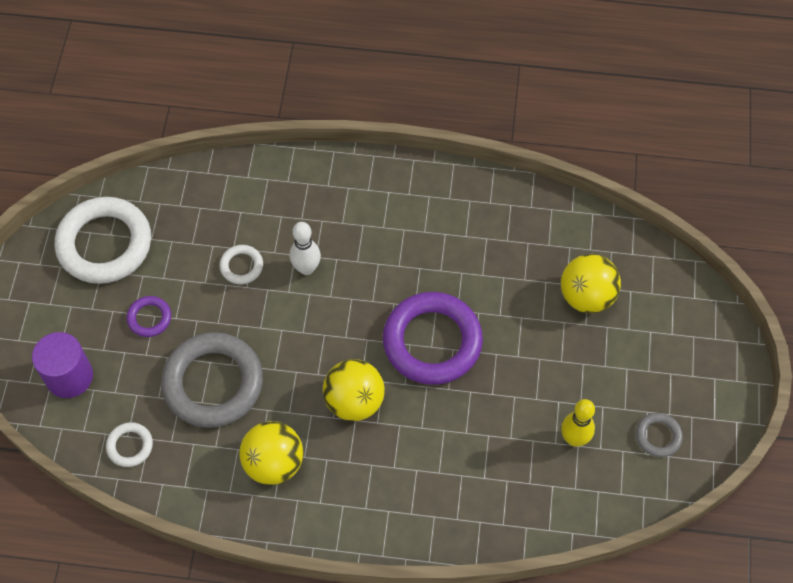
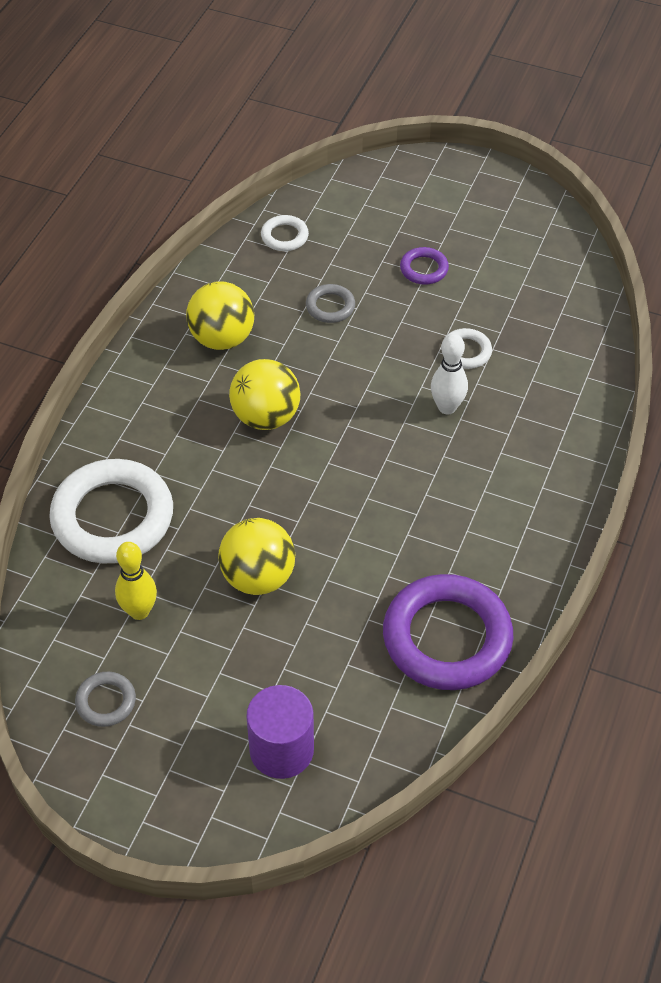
camera: 105 degrees right, 10 degrees down
purple cylinder [32,332,93,398] -> purple cylinder moved to [246,685,314,779]
white ring [55,197,151,284] -> white ring moved to [49,459,173,564]
grey ring [161,332,263,428] -> grey ring [306,284,355,323], size x0.45
purple ring [383,292,483,385] -> purple ring moved to [383,574,513,690]
yellow ball [561,254,621,313] -> yellow ball moved to [218,518,295,595]

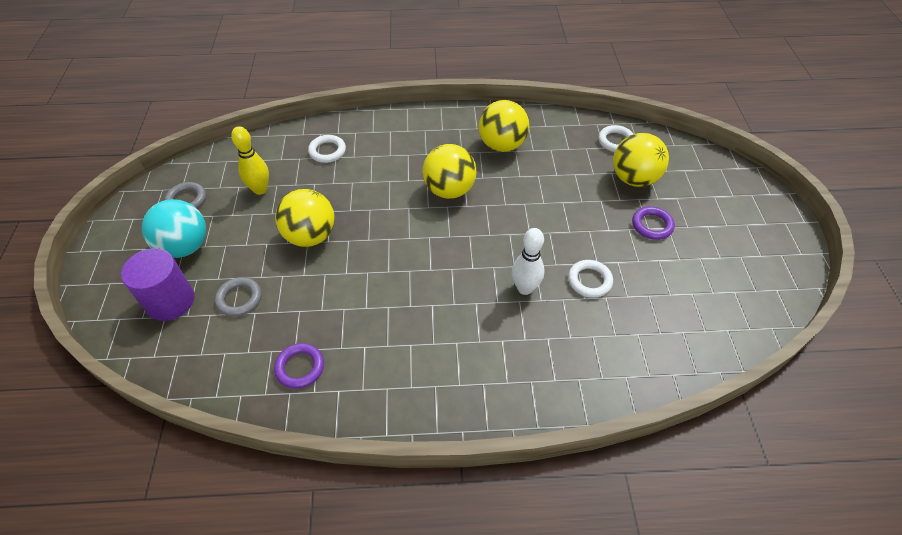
camera: 65 degrees right, 0 degrees up
white ring [49,459,173,564] -> white ring [308,135,346,163], size x0.45
grey ring [306,284,355,323] -> grey ring moved to [215,277,261,317]
purple ring [383,574,513,690] -> purple ring [274,343,324,389], size x0.45
none -> turquoise ball [142,199,206,258]
none -> yellow ball [613,133,669,187]

